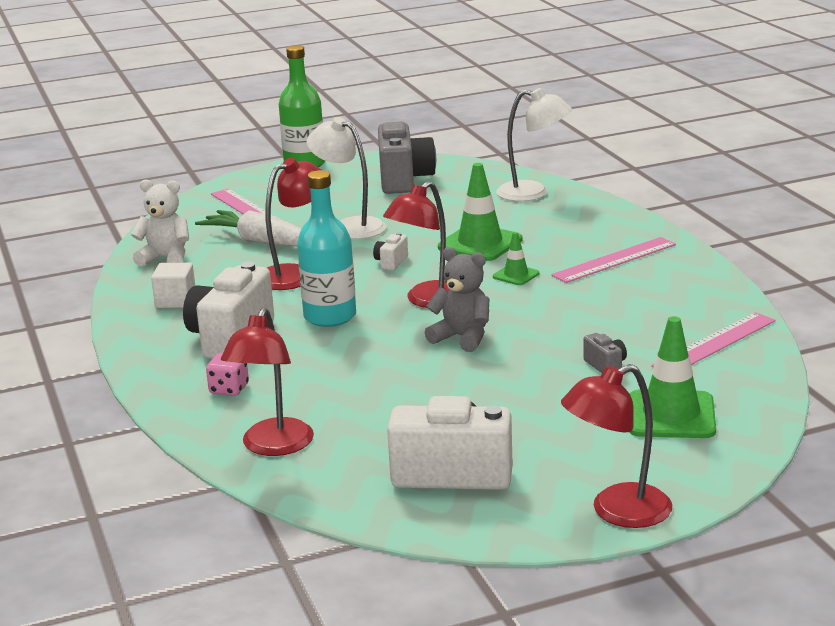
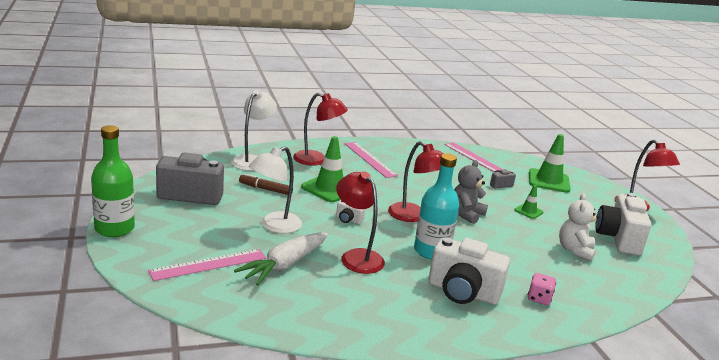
camera: 90 degrees left, 0 degrees up
white teddy bear [131,180,189,267] -> white teddy bear moved to [559,193,599,261]
white cube [151,263,195,308] -> none
red lamp [221,307,314,456] -> red lamp moved to [293,93,348,166]
green traffic cone [493,232,540,285] -> green traffic cone moved to [514,185,544,219]
none -> brown marker [239,174,293,195]

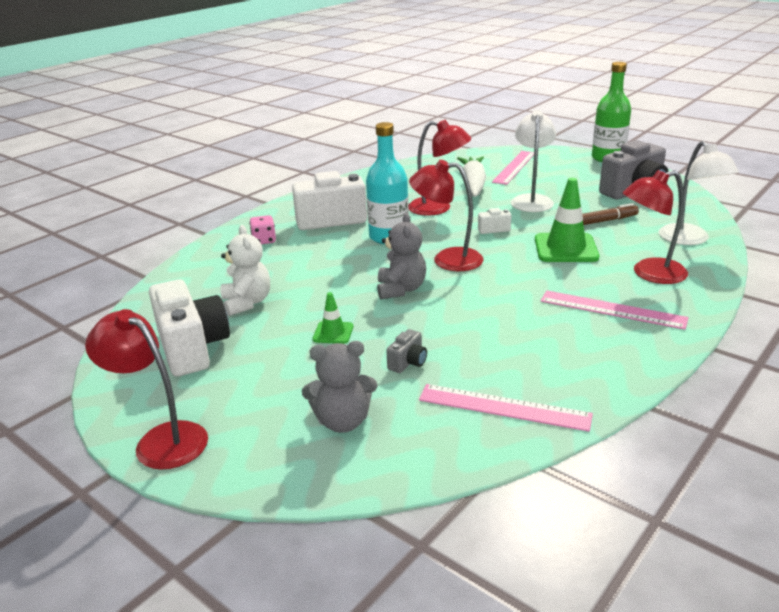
camera: 150 degrees right, 5 degrees up
green traffic cone [529,134,571,193] -> grey teddy bear [302,341,377,433]

